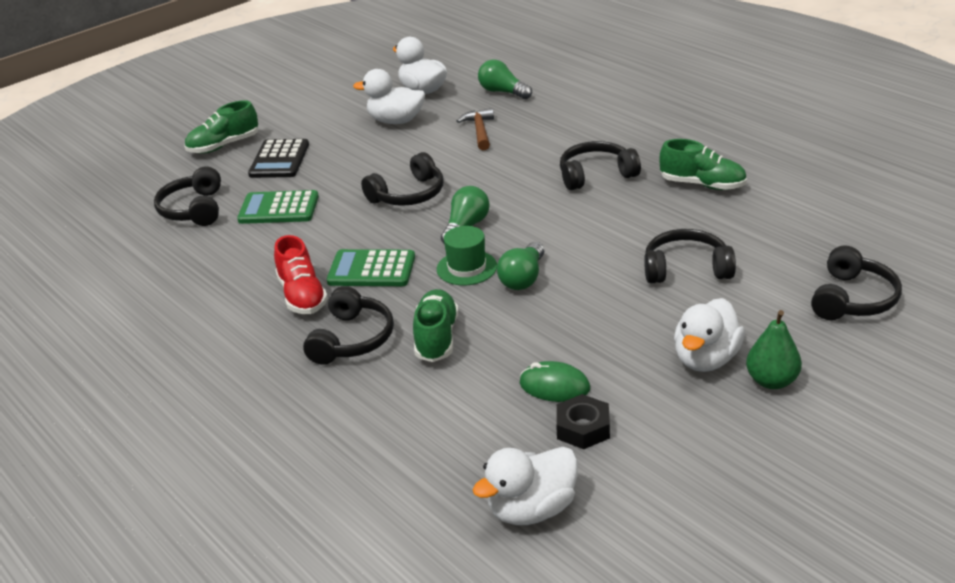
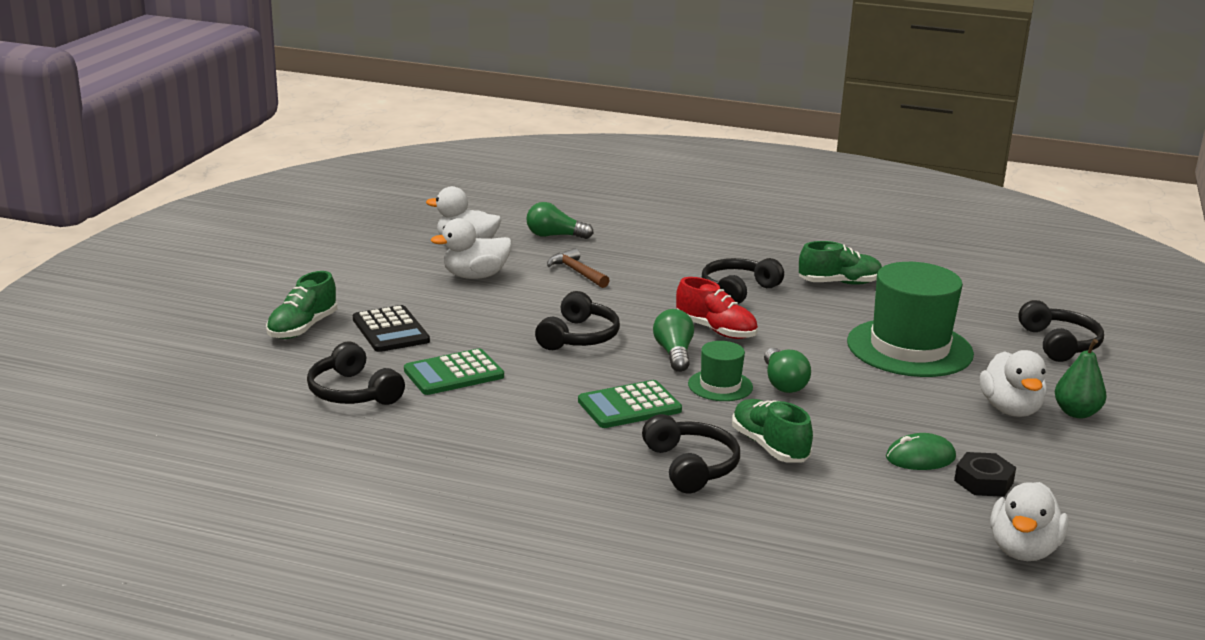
camera: 35 degrees left, 10 degrees down
red shoe [274,235,328,314] -> red shoe moved to [676,277,758,339]
black headphones [644,229,736,283] -> green hat [847,262,974,377]

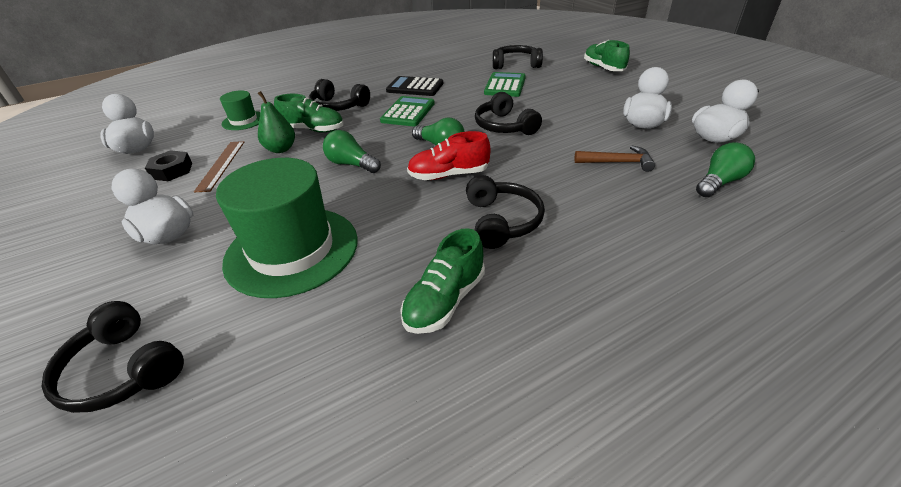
camera: 135 degrees right, 15 degrees up
black calculator [353,305,430,352] -> black calculator moved to [386,76,443,96]
green hat [688,341,753,401] -> green hat moved to [220,91,261,130]
green mouse [886,433,956,470] -> brown ruler [194,141,244,192]
green pear [1055,339,1107,418] -> green pear moved to [258,91,295,153]

